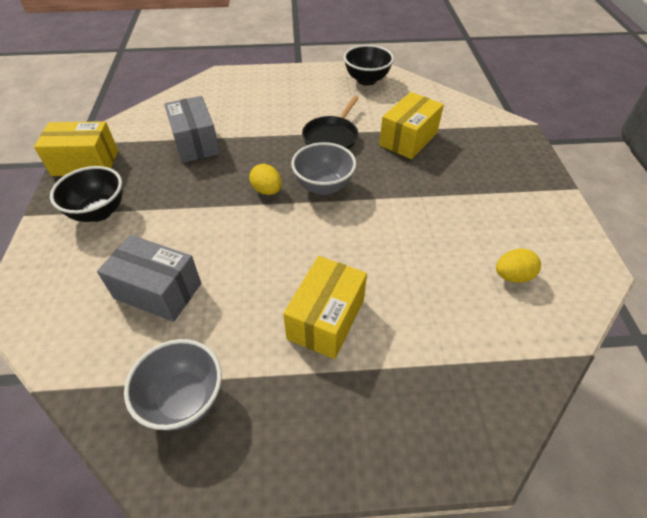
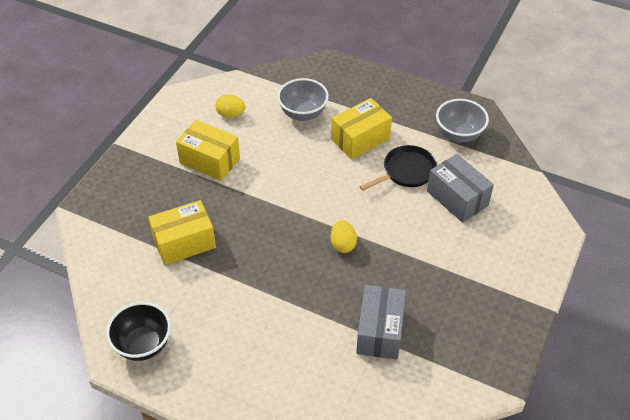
camera: 150 degrees left, 0 degrees up
yellow box [34,121,118,176] -> yellow box moved to [176,120,240,181]
black bowl [50,166,122,222] -> none
grey bowl [291,142,356,195] -> grey bowl moved to [277,78,329,121]
black pan [302,96,359,150] -> black pan moved to [360,145,437,191]

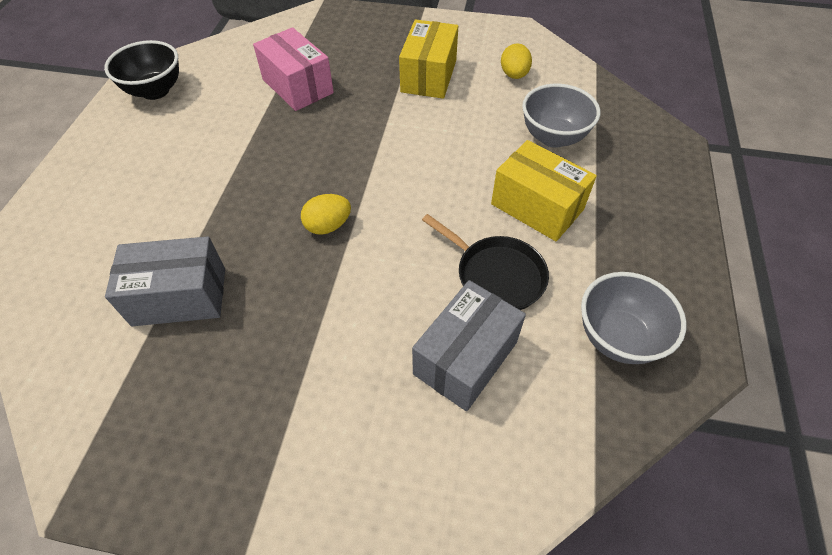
camera: 75 degrees right, 5 degrees up
yellow box [148,200,216,265] -> pink box [253,27,334,111]

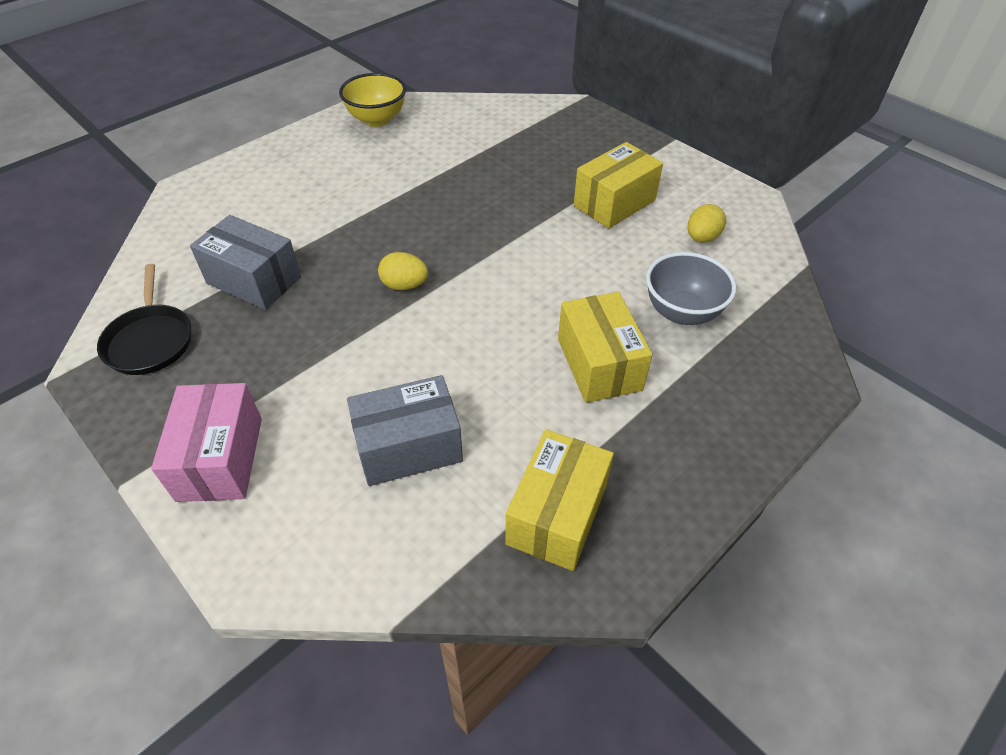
camera: 35 degrees right, 5 degrees down
black bowl [104,40,179,100] -> yellow bowl [339,73,406,127]
pink box [253,27,334,111] -> pink box moved to [151,383,262,502]
black pan [422,214,549,310] -> black pan moved to [97,264,191,375]
grey bowl [581,272,687,364] -> yellow box [505,429,614,571]

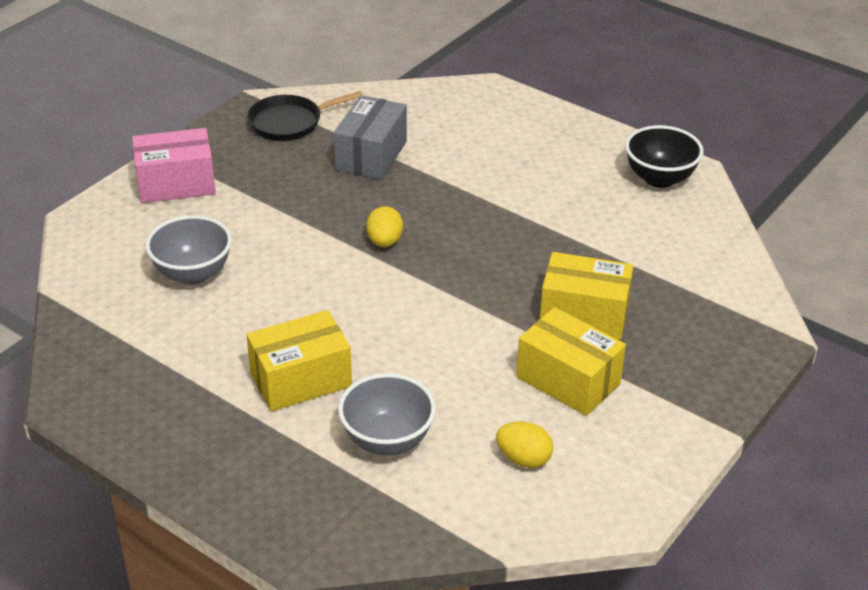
camera: 80 degrees right, 10 degrees down
yellow bowl [339,73,406,127] -> black bowl [625,125,704,188]
grey box [347,375,463,486] -> grey bowl [146,215,232,285]
yellow box [505,429,614,571] -> yellow box moved to [540,252,633,340]

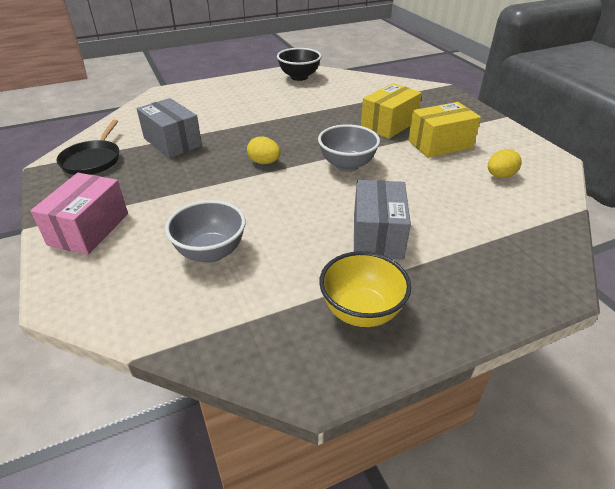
camera: 60 degrees left, 0 degrees up
yellow box [246,310,352,411] -> grey box [354,180,411,259]
grey bowl [338,373,436,455] -> grey bowl moved to [318,124,380,172]
none -> yellow bowl [319,251,411,327]

